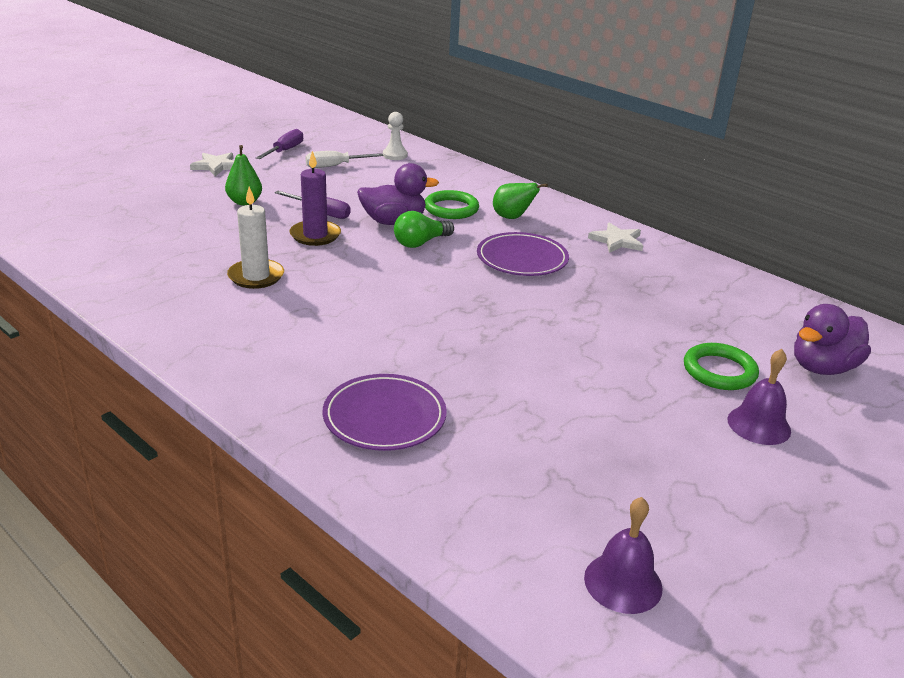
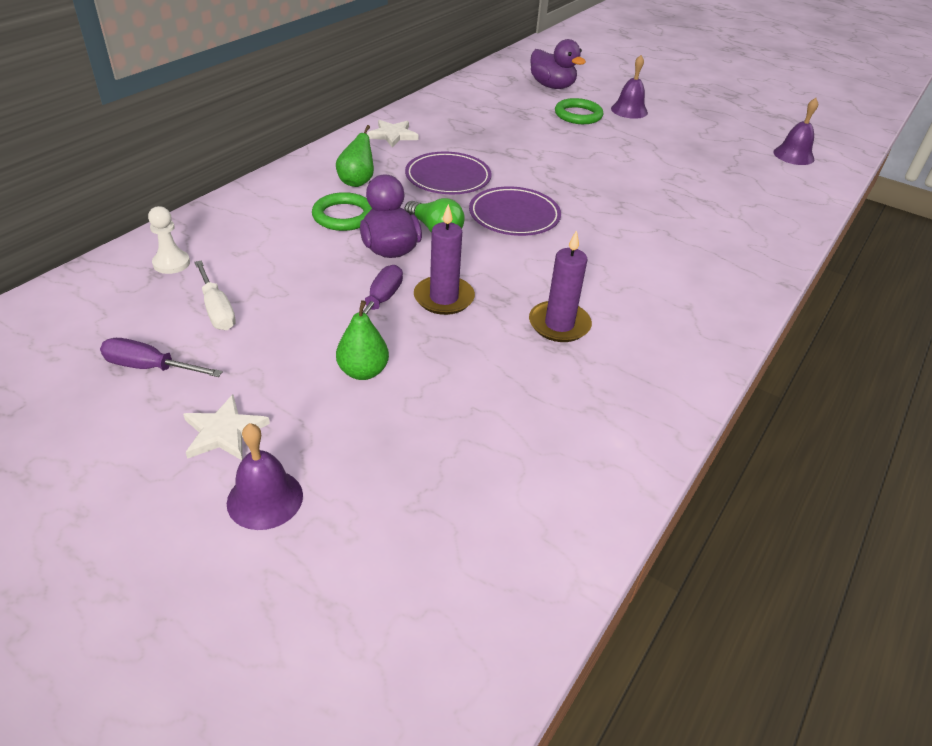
camera: 100 degrees left, 10 degrees up
white candle [227,186,284,289] -> purple candle [529,230,592,342]
purple plate [323,374,447,451] -> purple plate moved to [469,186,561,236]
none -> purple bell [227,423,303,530]

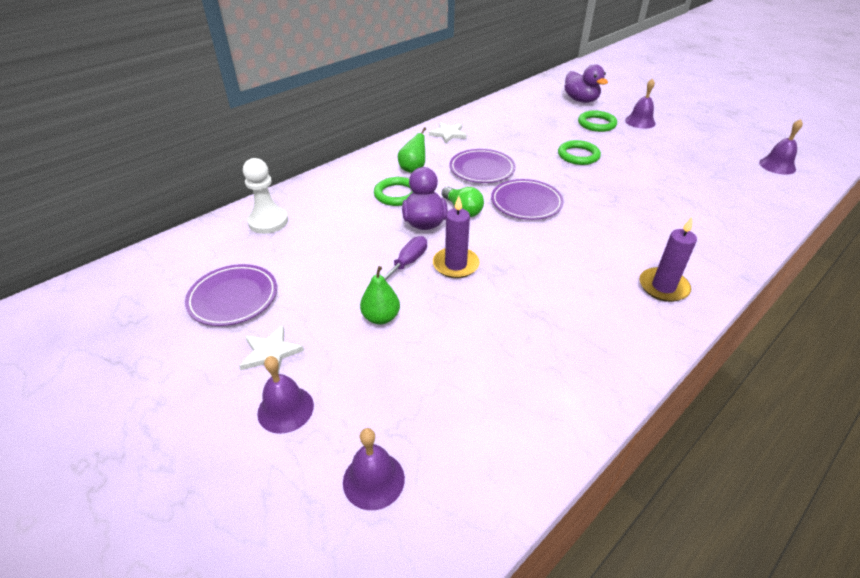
camera: 15 degrees right, 0 degrees up
purple screwdriver [100,338,223,377] -> purple plate [185,264,277,326]
white pawn [148,206,190,274] -> white pawn [243,158,288,234], size x1.54
white screwdriver [194,260,236,330] -> none
purple candle [529,230,592,342] -> purple candle moved to [639,217,697,302]
none -> purple bell [343,428,405,510]
none -> green ring [558,140,601,165]

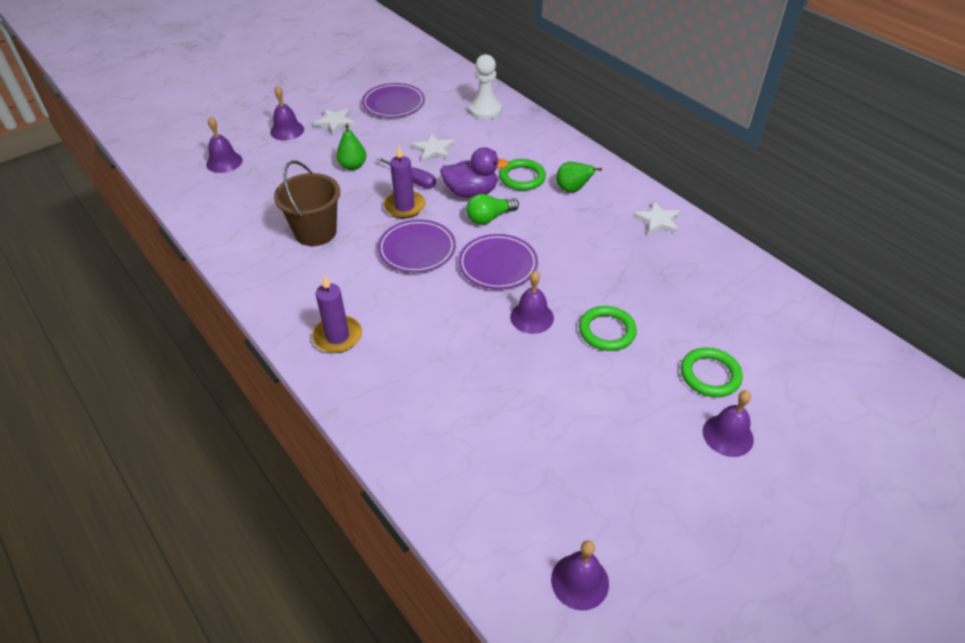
camera: 95 degrees right, 5 degrees up
purple plate [450,149,516,183] -> purple plate moved to [378,219,456,273]
purple duck [564,64,608,103] -> none
none -> brown bucket [274,161,340,246]
none -> white star [411,133,454,162]
none -> purple bell [510,271,554,334]

